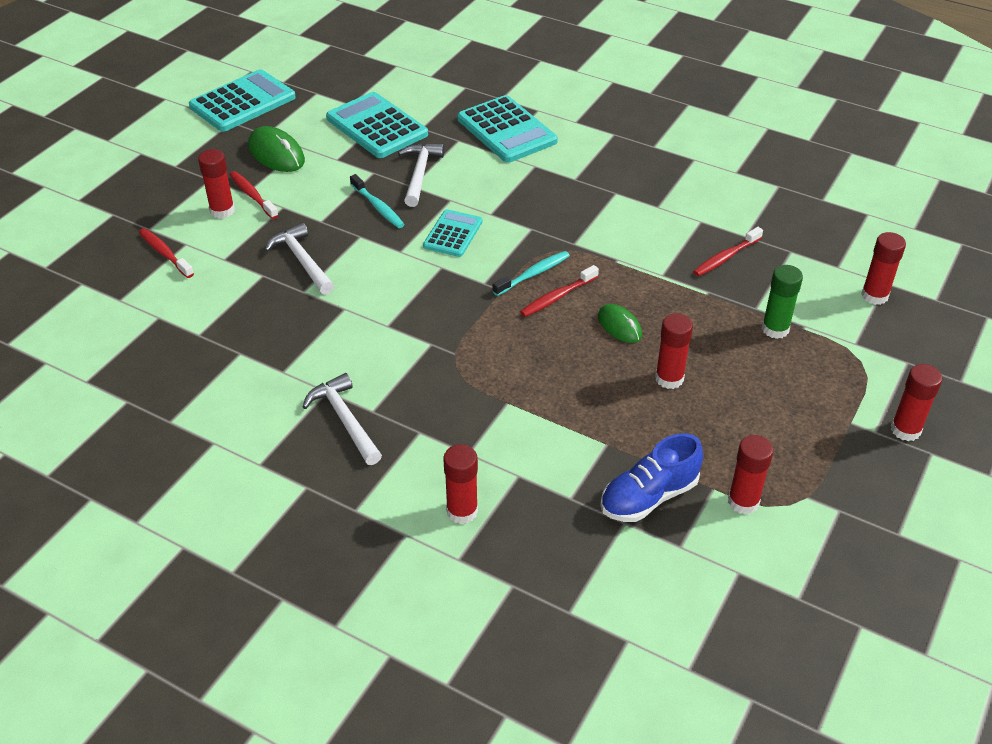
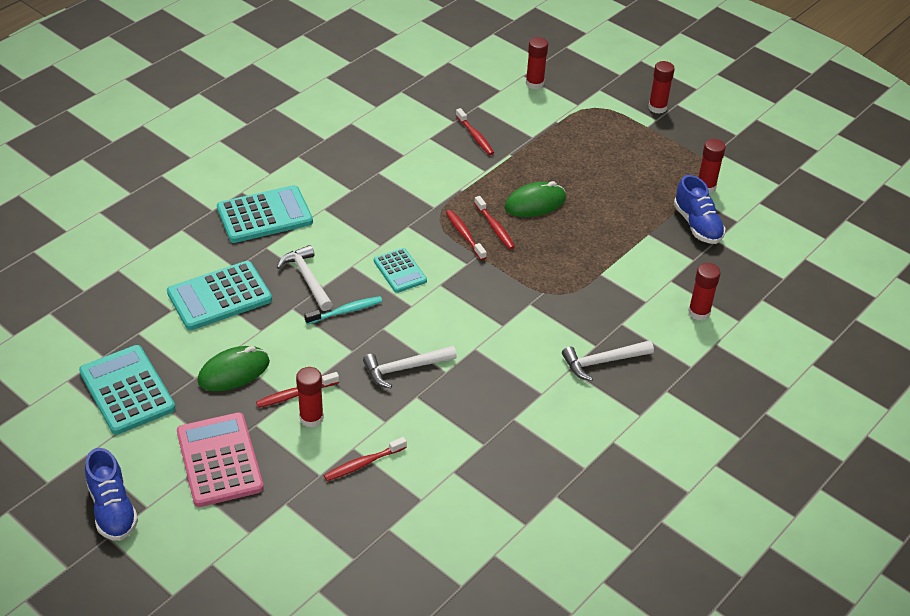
camera: 80 degrees left, 0 degrees up
white hammer [398,143,444,207] -> white hammer turned 45 degrees clockwise [277,245,333,311]
turquoise calculator [423,209,482,257] -> turquoise calculator turned 150 degrees counterclockwise [374,248,427,293]
turquoise toothbrush [493,251,570,296] -> red toothbrush [446,210,487,260]
green mouse [598,304,642,343] -> green mouse [504,181,566,217], size x1.55
red glue stick [655,313,693,389] -> none
green glue stick [762,265,803,339] -> none
none -> blue shoe [85,448,138,541]
none -> pink calculator [177,412,264,507]

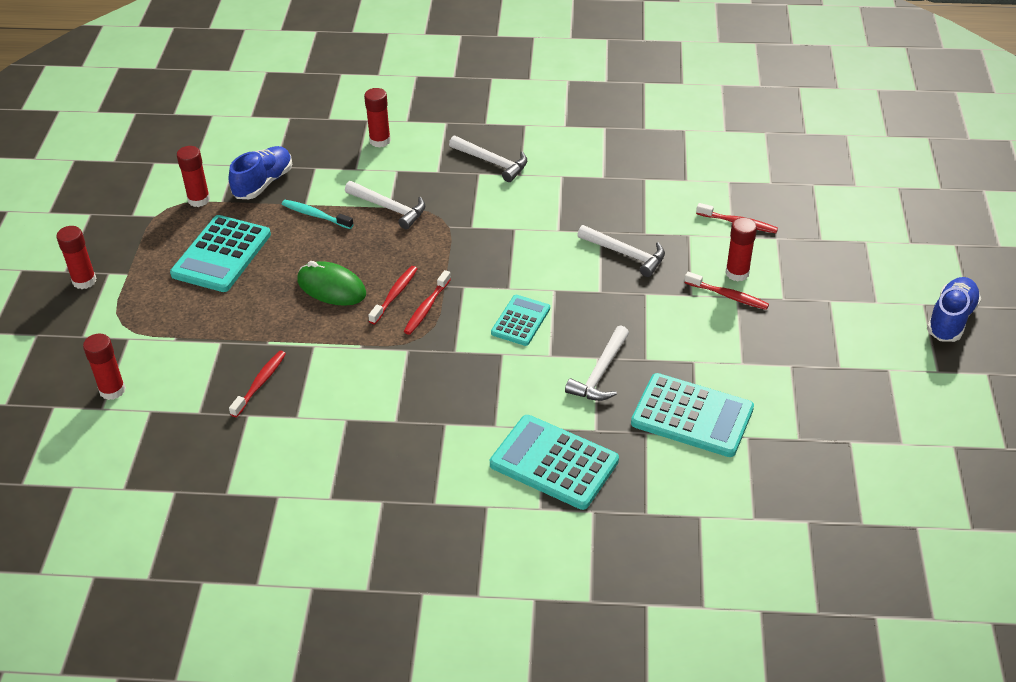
camera: 125 degrees left, 0 degrees up
turquoise calculator [79,345,176,435] -> turquoise calculator moved to [170,215,271,292]
pink calculator [177,412,264,507] -> none
green mouse [197,346,270,391] -> none
turquoise toothbrush [304,296,382,325] -> turquoise toothbrush moved to [282,200,354,229]
none -> white hammer [345,181,426,230]

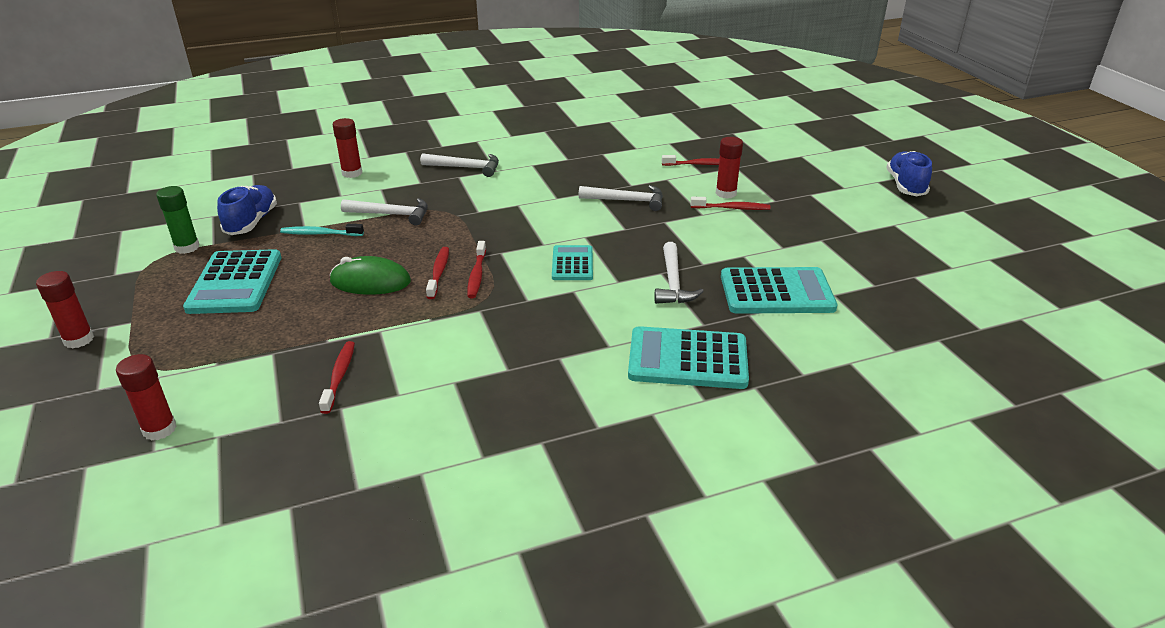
camera: 25 degrees left, 10 degrees down
red glue stick [177,146,210,207] -> green glue stick [156,186,200,254]

